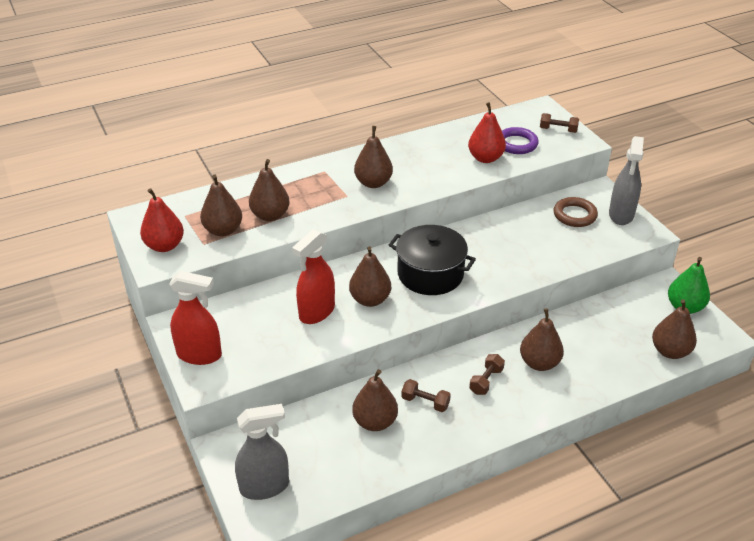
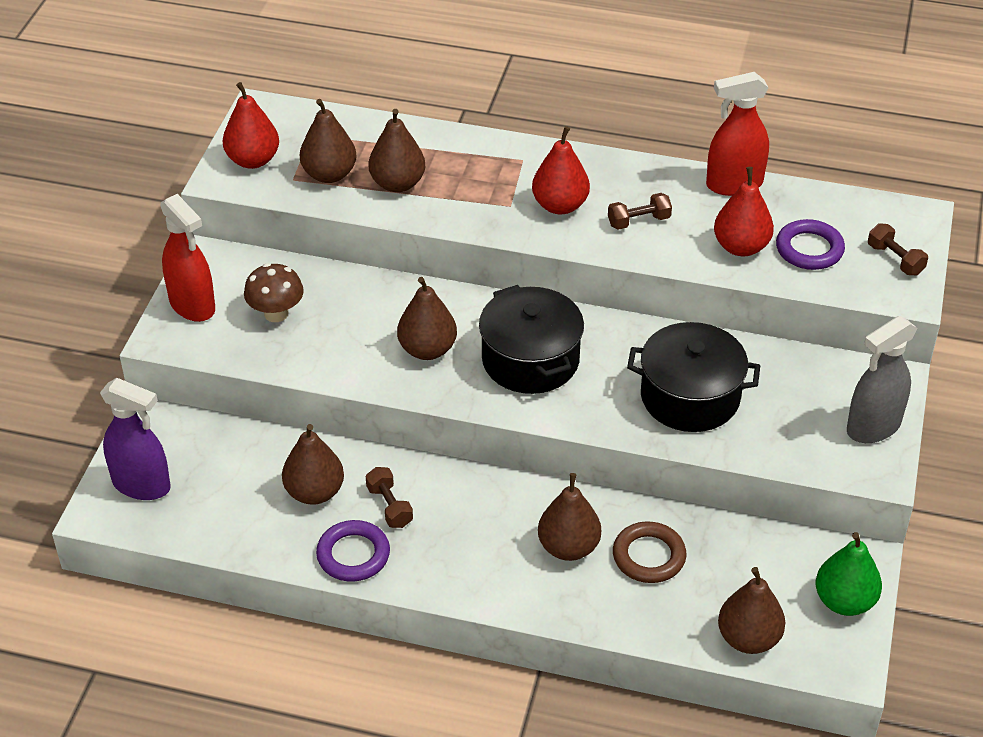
camera: 40 degrees right, 5 degrees up
grey spray bottle [235,404,289,500] -> purple spray bottle [100,378,170,500]
red spray bottle [292,229,335,324] -> red spray bottle moved to [706,72,769,196]
brown pear [354,126,393,188] -> red pear [532,126,590,214]
brown dumbbell [469,354,505,395] -> brown dumbbell moved to [608,193,672,230]
brown ring [554,197,598,227] -> brown ring moved to [613,521,686,583]
none -> brown mushroom [244,263,304,322]
none -> purple ring [316,520,390,582]
none -> black pot [627,322,760,432]

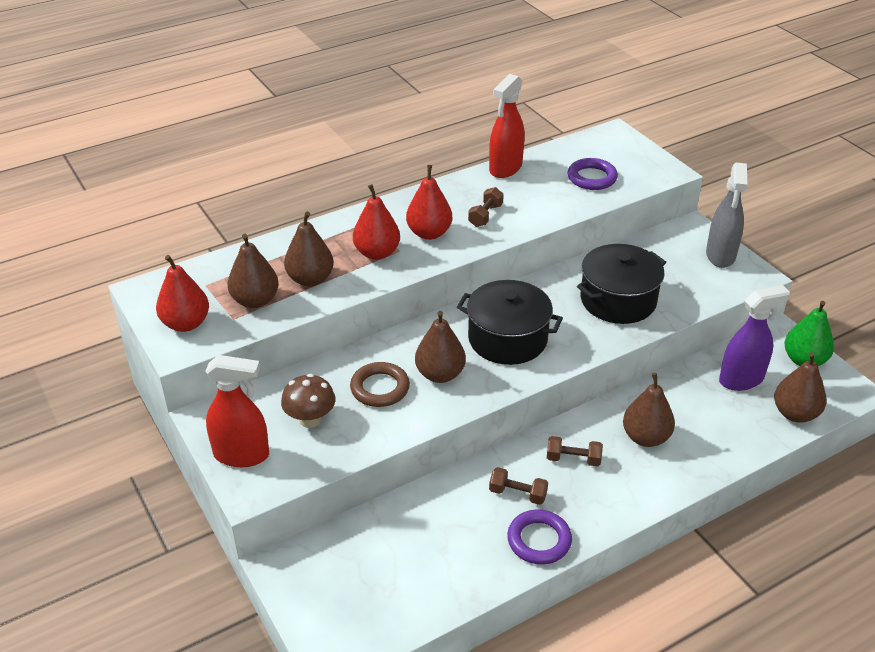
camera: 45 degrees left, 5 degrees down
purple spray bottle [100,378,170,500] -> purple spray bottle moved to [719,285,790,391]
brown pear [282,424,344,505] -> none
brown ring [613,521,686,583] -> brown ring moved to [350,362,410,407]
red pear [714,167,774,256] -> red pear moved to [353,184,400,260]
brown dumbbell [868,223,928,275] -> brown dumbbell moved to [547,436,603,466]

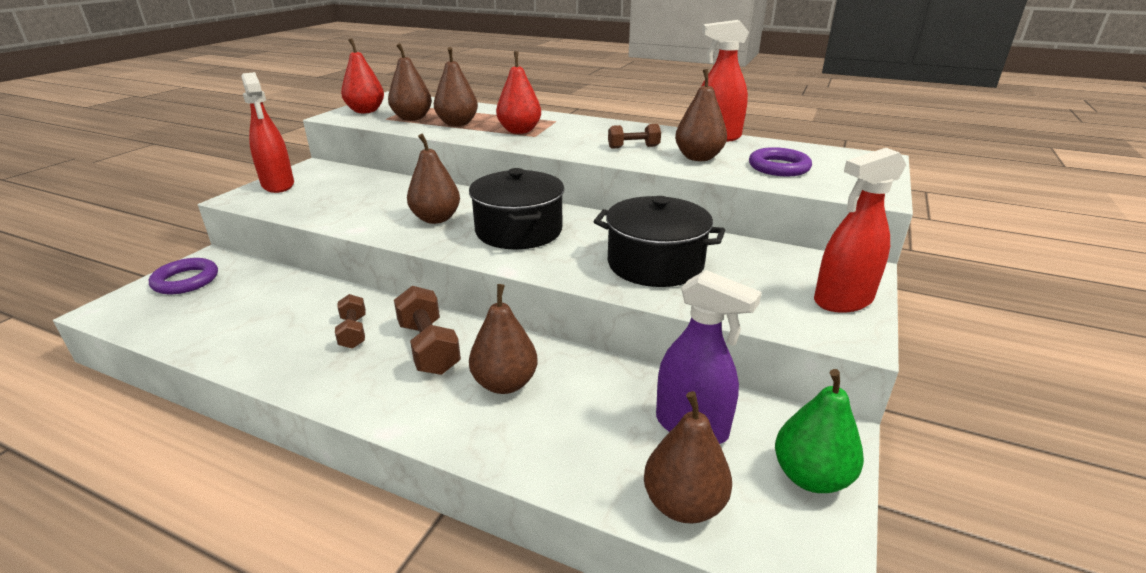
camera: 55 degrees right, 10 degrees down
brown mushroom [281,374,335,428] -> none
brown ring [350,362,410,407] -> none
red pear [406,165,452,240] -> none
purple ring [507,510,572,565] -> purple ring moved to [149,258,218,294]
brown dumbbell [547,436,603,466] -> brown dumbbell [394,286,461,375], size x1.60
grey spray bottle [706,163,747,268] -> red spray bottle [814,148,906,313]
none -> brown pear [675,69,727,161]

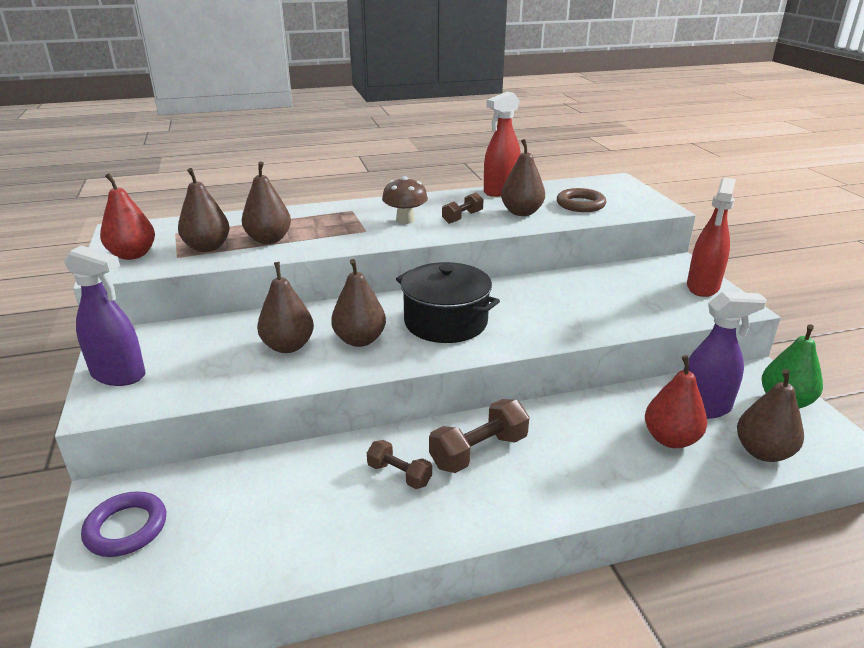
camera: 40 degrees left, 0 degrees up
red spray bottle [241,72,294,193] -> purple spray bottle [64,245,146,386]
brown dumbbell [394,286,461,375] -> brown dumbbell turned 60 degrees counterclockwise [429,399,529,473]
brown pear [469,284,538,394] -> brown pear moved to [257,262,314,353]
red pear [496,51,541,134] -> red pear moved to [645,355,707,448]
black pot [593,196,725,287] -> none
purple ring [749,147,812,176] -> brown ring [557,188,606,212]
none -> brown mushroom [382,176,428,224]

